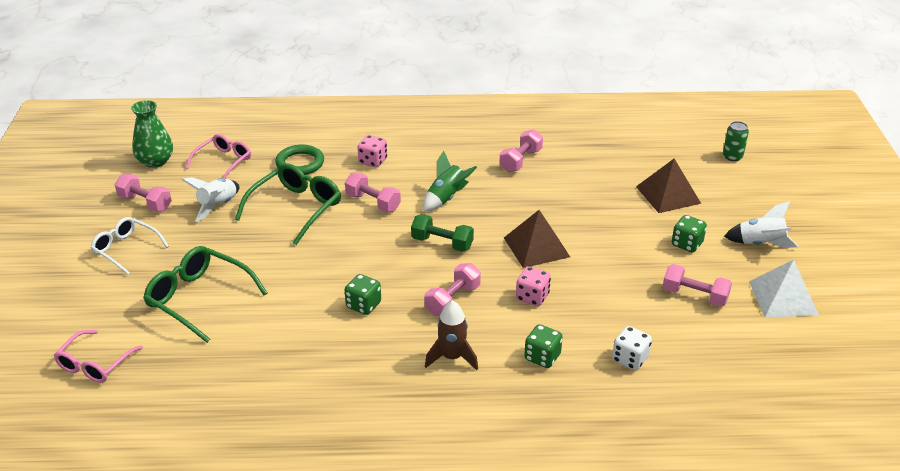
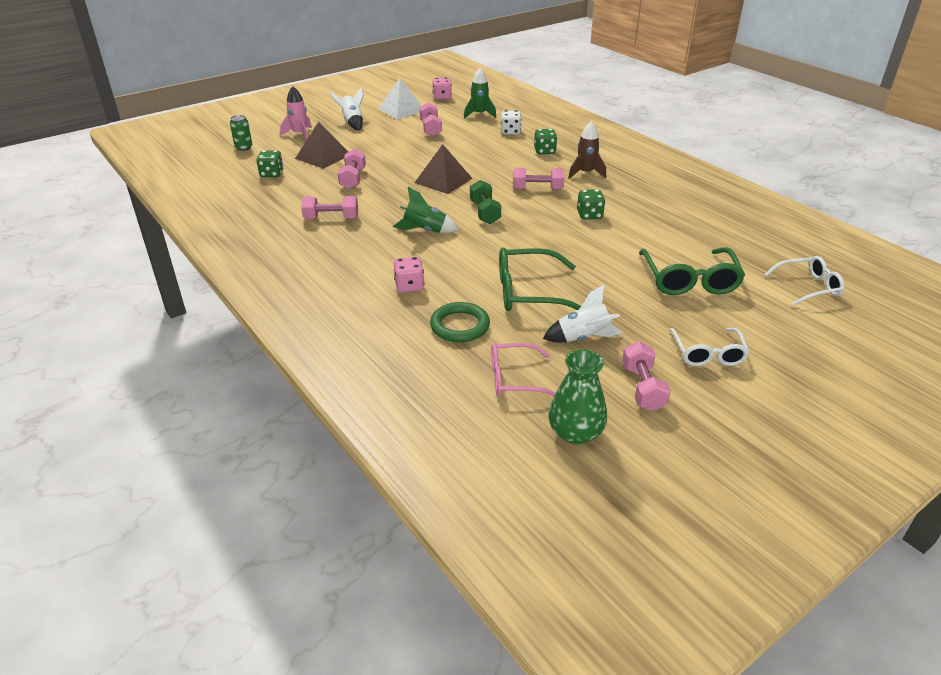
camera: 125 degrees left, 0 degrees up
pink glasses [54,330,143,383] -> white glasses [764,256,845,306]
pink dumbbell [345,173,401,212] -> pink dumbbell moved to [338,149,366,189]
pink dice [516,266,551,306] -> pink dice moved to [433,77,452,100]
green dice [672,215,707,253] -> green dice moved to [257,150,284,177]
none -> pink rocket [280,86,312,140]
none -> green rocket [464,68,496,119]

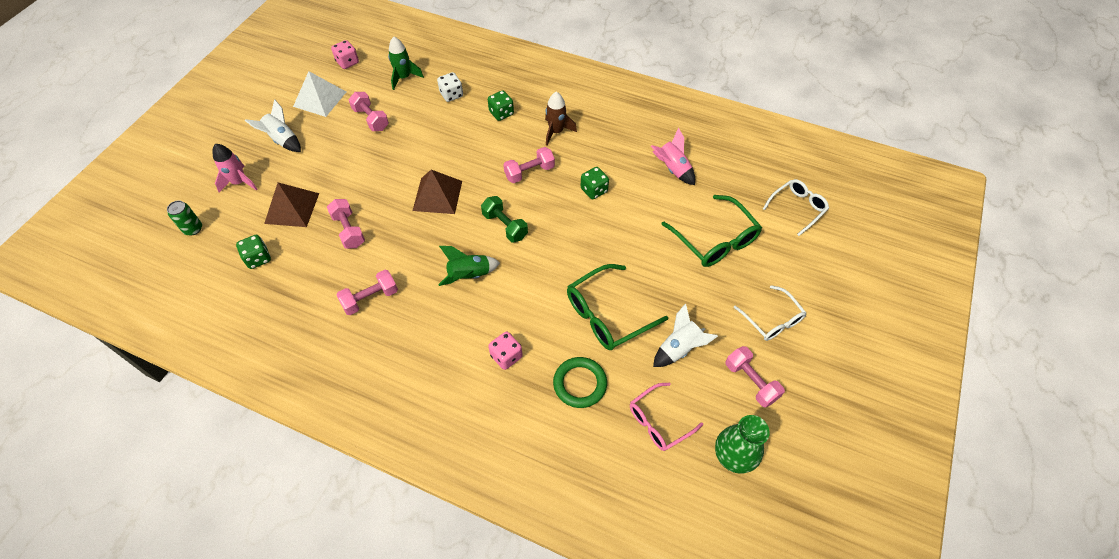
camera: 30 degrees left, 20 degrees up
none -> pink rocket [651,127,695,185]

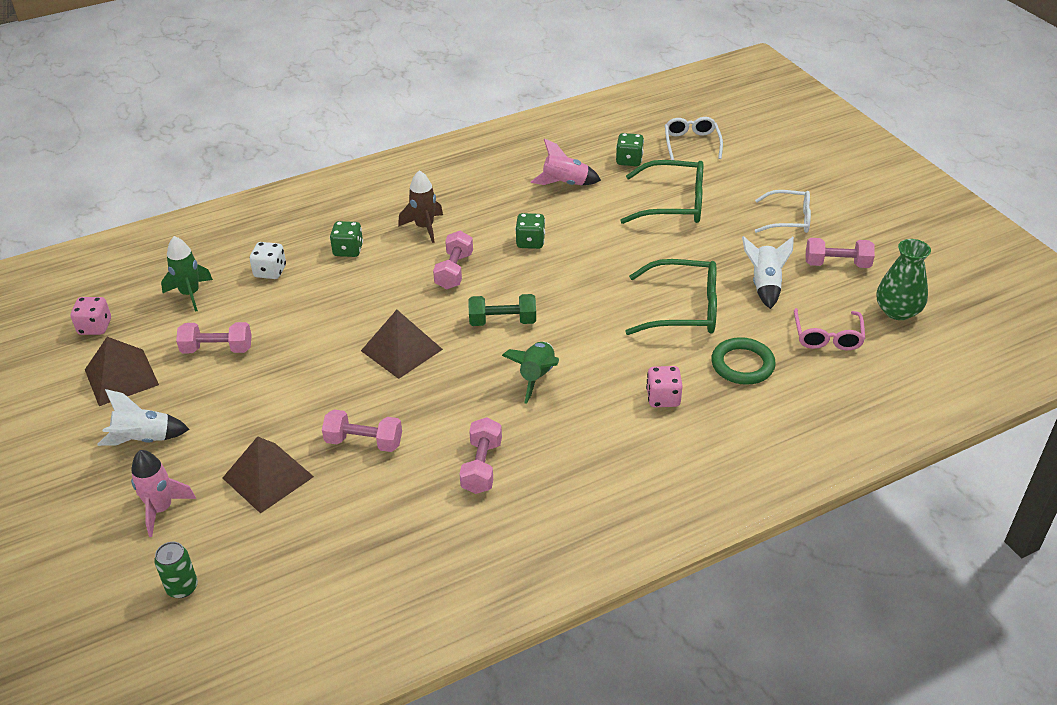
camera: 50 degrees left, 15 degrees down
green dice [236,235,271,269] -> green dice moved to [616,133,644,166]
white pyramid [293,71,346,117] -> brown pyramid [85,337,159,406]
green glasses [567,264,668,350] -> green glasses turned 90 degrees counterclockwise [625,259,717,335]

